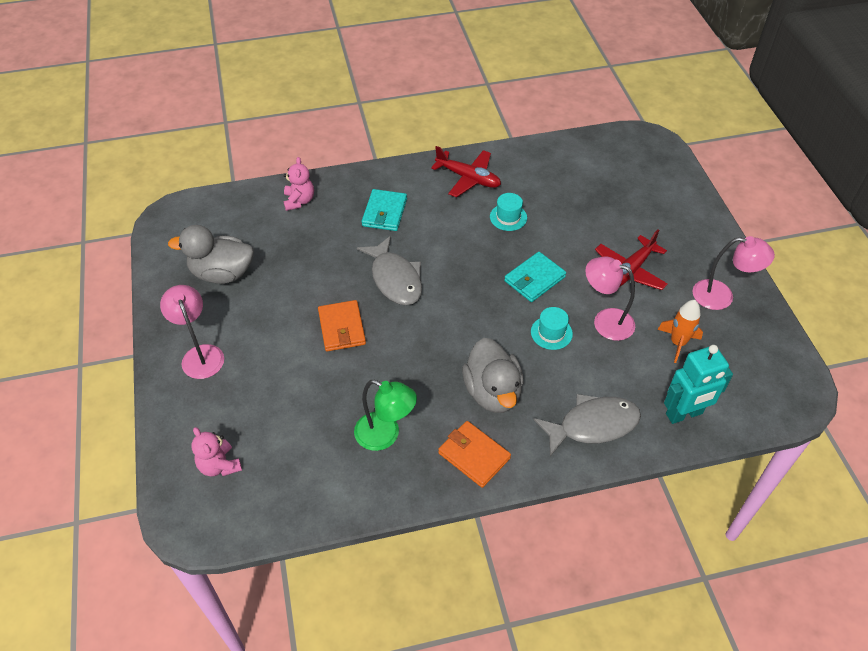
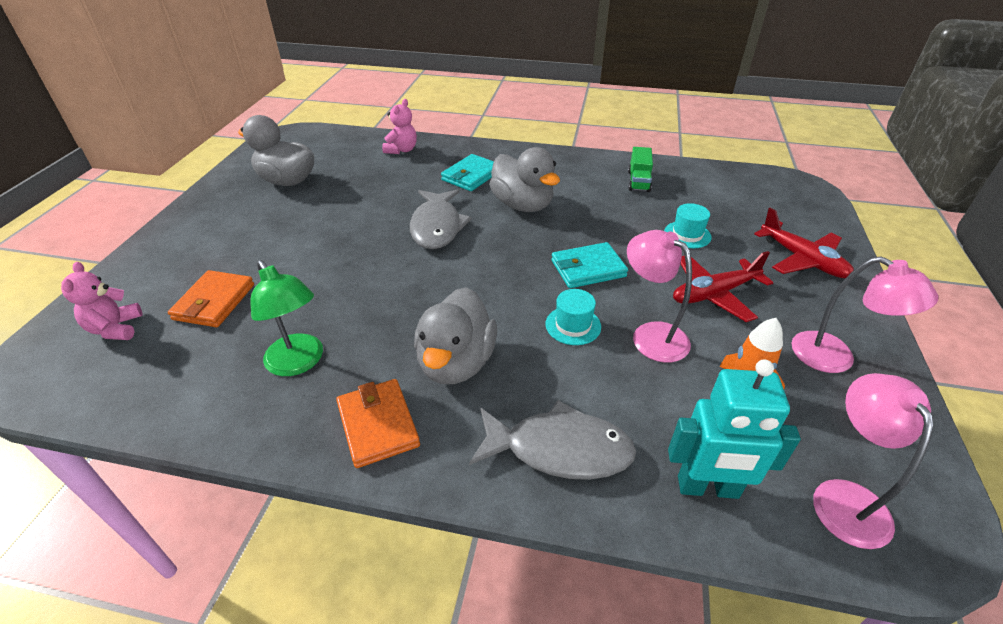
camera: 25 degrees right, 10 degrees down
pink lamp [160,285,224,379] -> pink lamp moved to [813,373,934,549]
orange wallet [318,300,366,351] -> orange wallet moved to [168,270,254,327]
red plane [431,146,501,197] -> red plane moved to [754,208,854,278]
turquoise hat [490,193,527,231] -> turquoise hat moved to [664,203,712,248]
none -> grey duck [489,147,560,212]
none -> green truck [628,147,653,192]

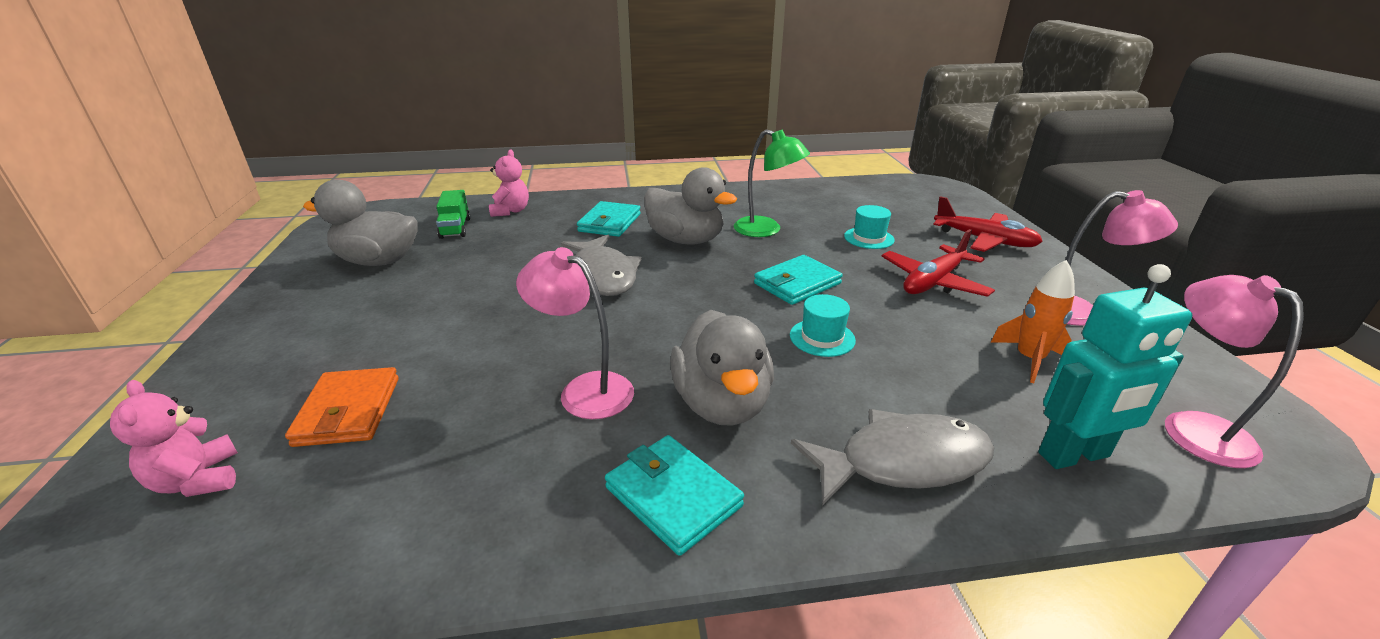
camera: 20 degrees left, 10 degrees down
green lamp [250,260,323,376] -> green lamp moved to [734,129,810,237]
orange wallet [336,379,420,468] -> turquoise wallet [605,435,744,556]
pink lamp [627,230,692,363] -> pink lamp moved to [516,247,634,419]
green truck [628,147,653,192] -> green truck moved to [436,190,470,239]

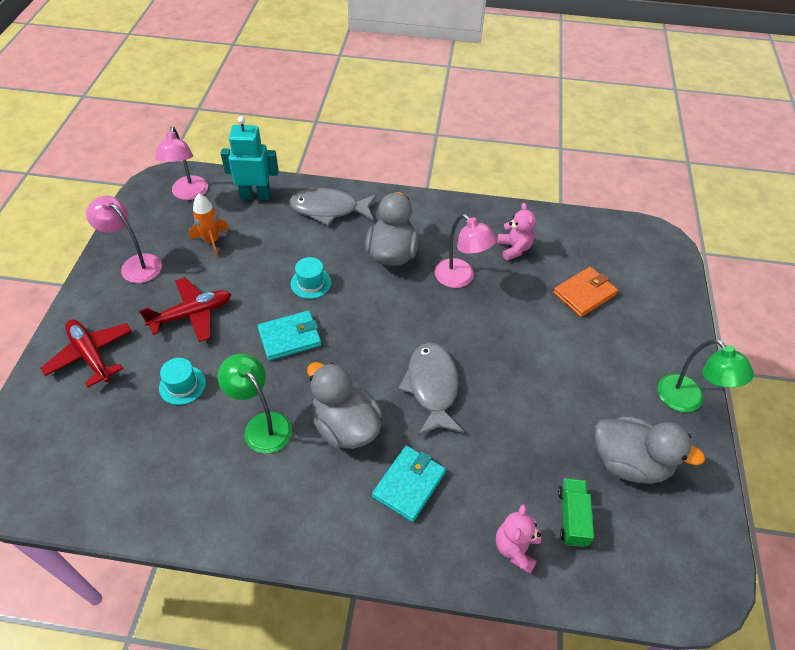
camera: 165 degrees left, 20 degrees up
pink teddy bear [110,380,238,497] -> pink teddy bear moved to [497,203,536,261]
orange wallet [285,367,399,447] -> orange wallet turned 45 degrees clockwise [553,267,618,317]
turquoise wallet [605,435,744,556] -> none
none -> green lamp [658,339,754,412]

